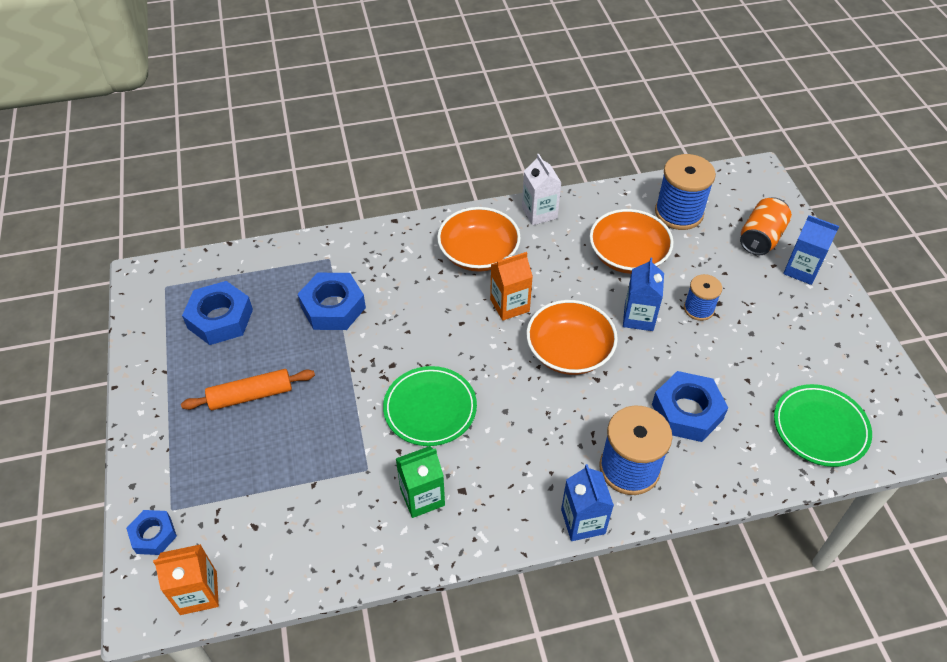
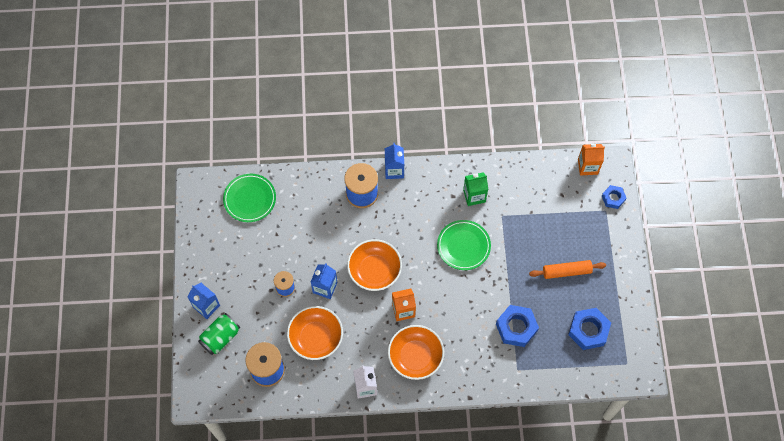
camera: 170 degrees left, 15 degrees up
blue nut [652,371,728,442] -> none
orange can [740,197,792,255] -> green can [198,313,240,355]

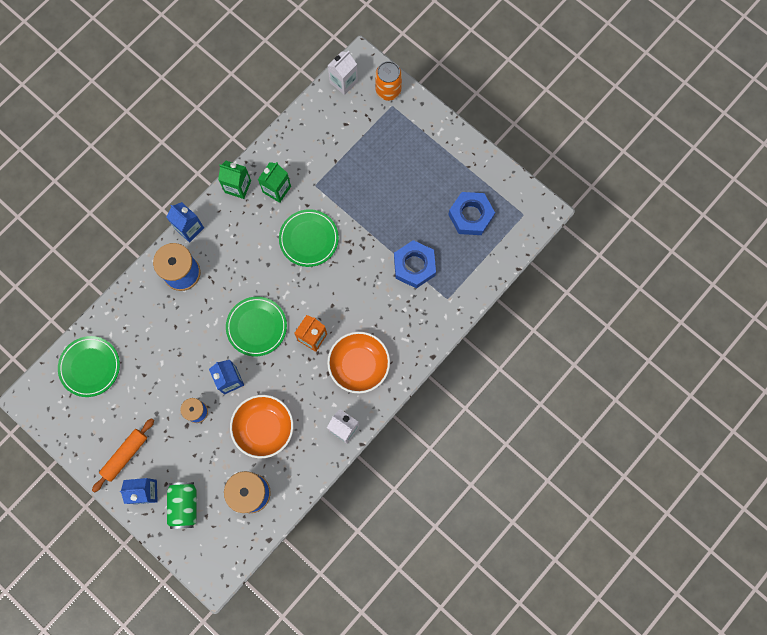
camera: 45 degrees left, 10 degrees up
orange bowl [347,239,402,291] -> green plate [226,297,287,356]
orange rolling pin [529,260,606,279] -> orange rolling pin moved to [92,418,154,492]
orange carton [578,144,605,175] -> white carton [328,51,358,95]
blue nut [602,185,626,209] -> orange can [375,61,402,100]
none -> green carton [218,161,251,199]

